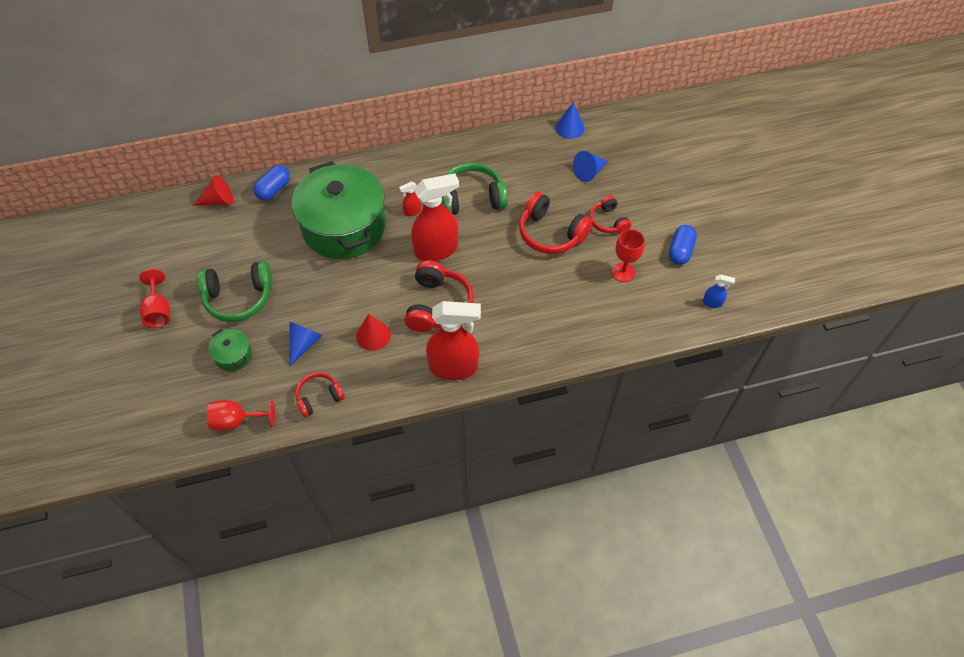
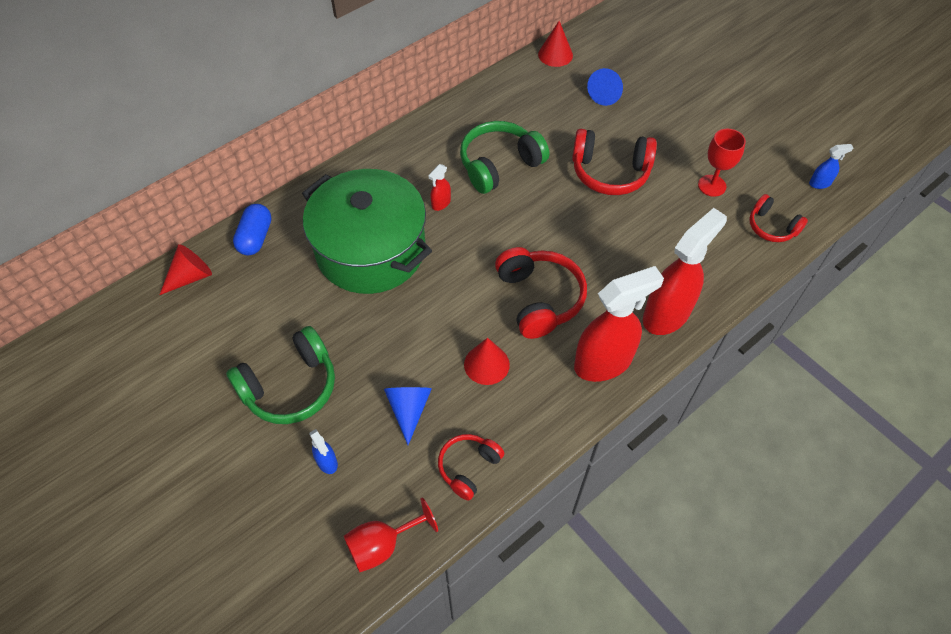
camera: 25 degrees left, 0 degrees up
red goblet [139,269,170,328] -> none
green pot [209,329,252,371] -> blue spray bottle [309,429,338,474]
red spray bottle [411,173,459,261] -> red spray bottle moved to [643,208,727,335]
blue cone [555,102,585,139] -> red cone [538,21,573,67]
red headphones [589,196,631,234] -> red headphones moved to [749,194,808,242]
blue capsule [669,225,697,265] -> none

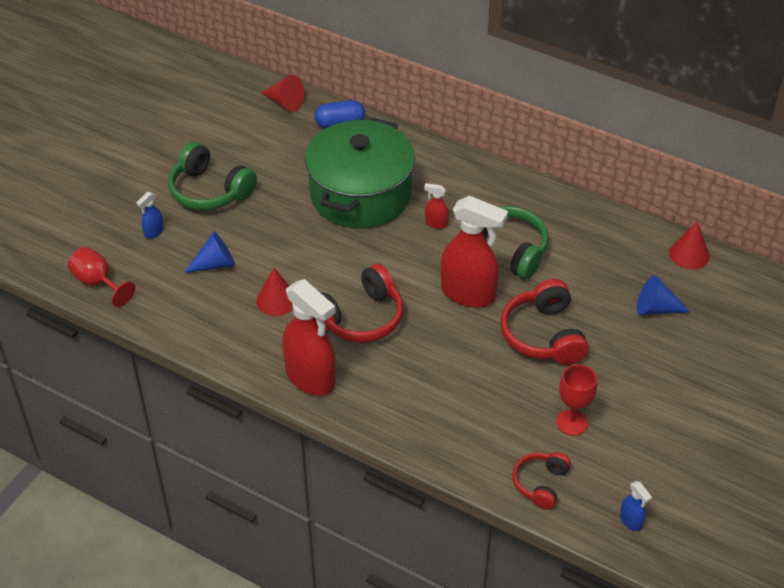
camera: 70 degrees right, 10 degrees down
red headphones [438,434,505,501] -> none
red spray bottle [643,208,727,335] -> red spray bottle moved to [441,196,508,308]

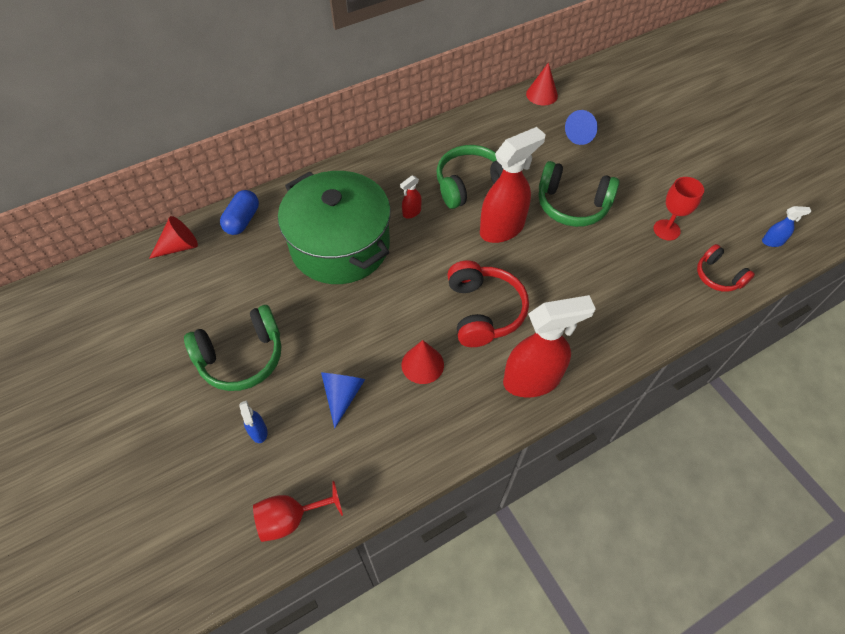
camera: 60 degrees left, 10 degrees up
red headphones [500,279,589,365] -> green headphones [539,161,620,227]

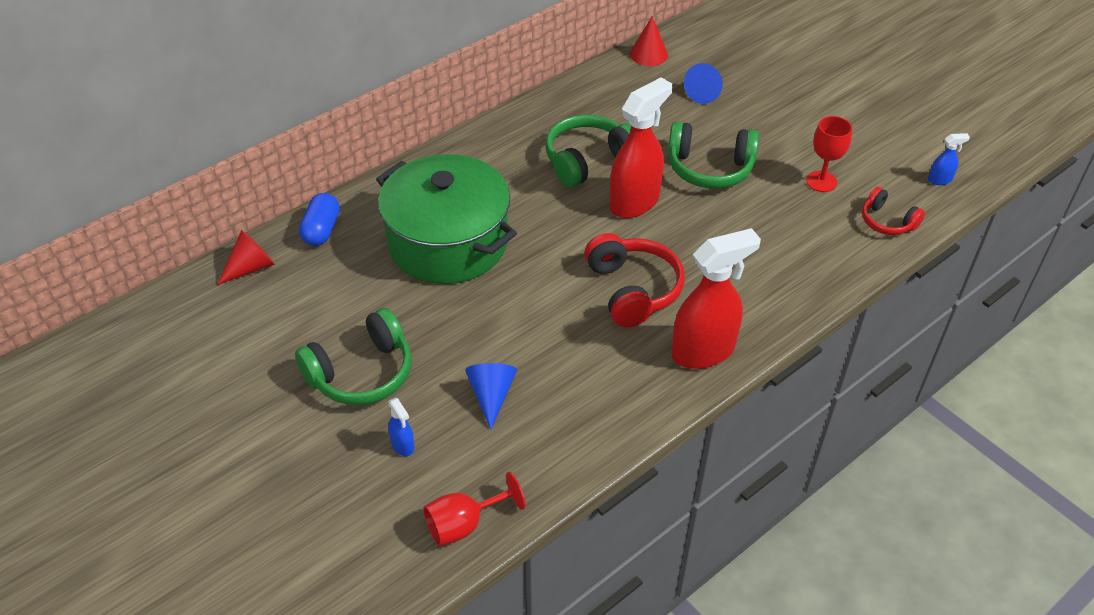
camera: 10 degrees left, 10 degrees down
red spray bottle [400,176,422,219] -> none
red cone [401,340,444,384] -> none

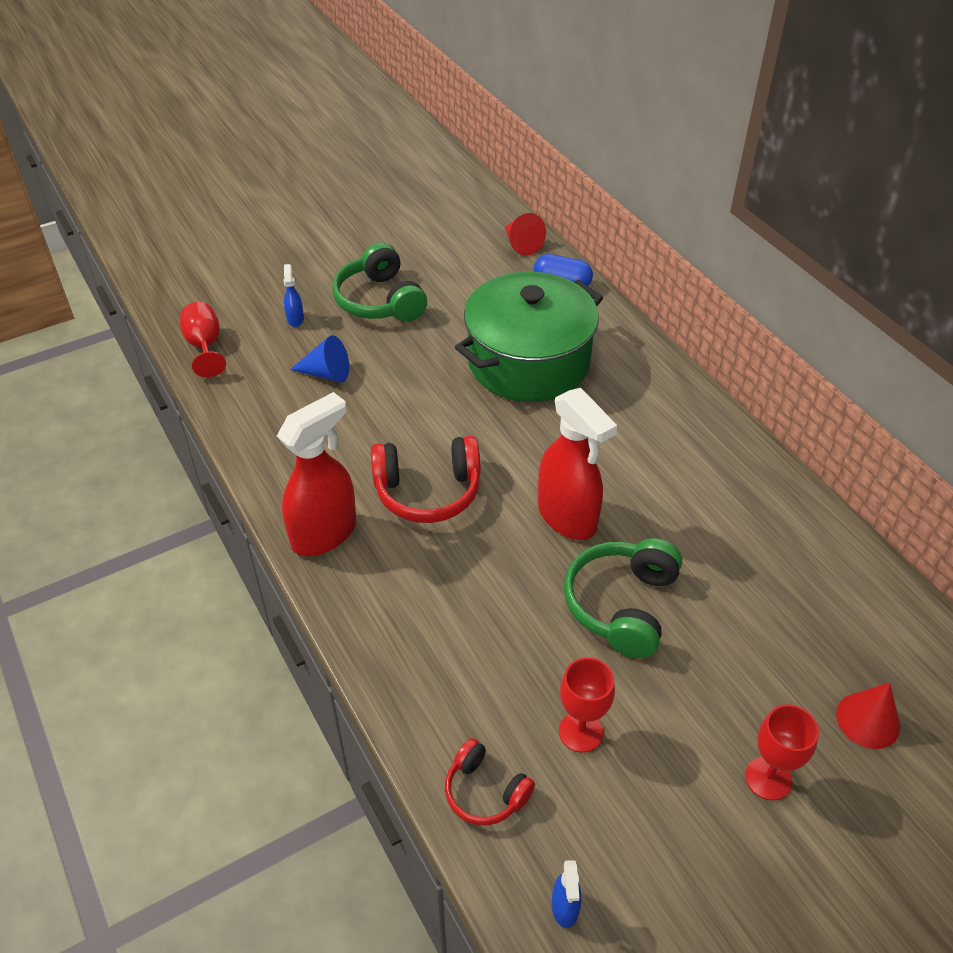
camera: 100 degrees right, 0 degrees up
blue spray bottle [388,398,415,456] -> blue spray bottle turned 105 degrees clockwise [283,264,304,327]
green headphones [545,115,631,188] -> none
red cone [630,16,668,66] -> red cone moved to [836,682,900,749]
red spray bottle [671,228,761,369] -> red spray bottle turned 120 degrees counterclockwise [277,392,356,556]
blue cone [684,63,723,104] -> none
red headphones [862,187,925,235] -> red headphones turned 105 degrees counterclockwise [445,738,535,825]
none -> red goblet [745,704,819,801]

